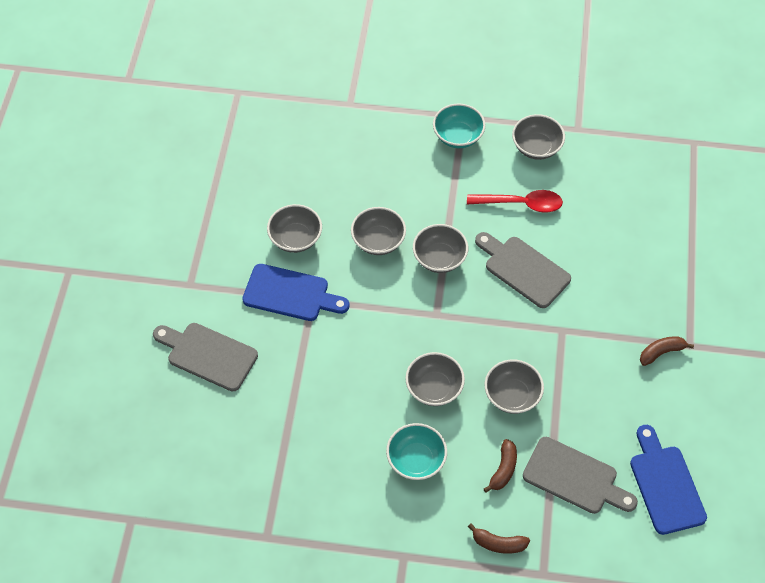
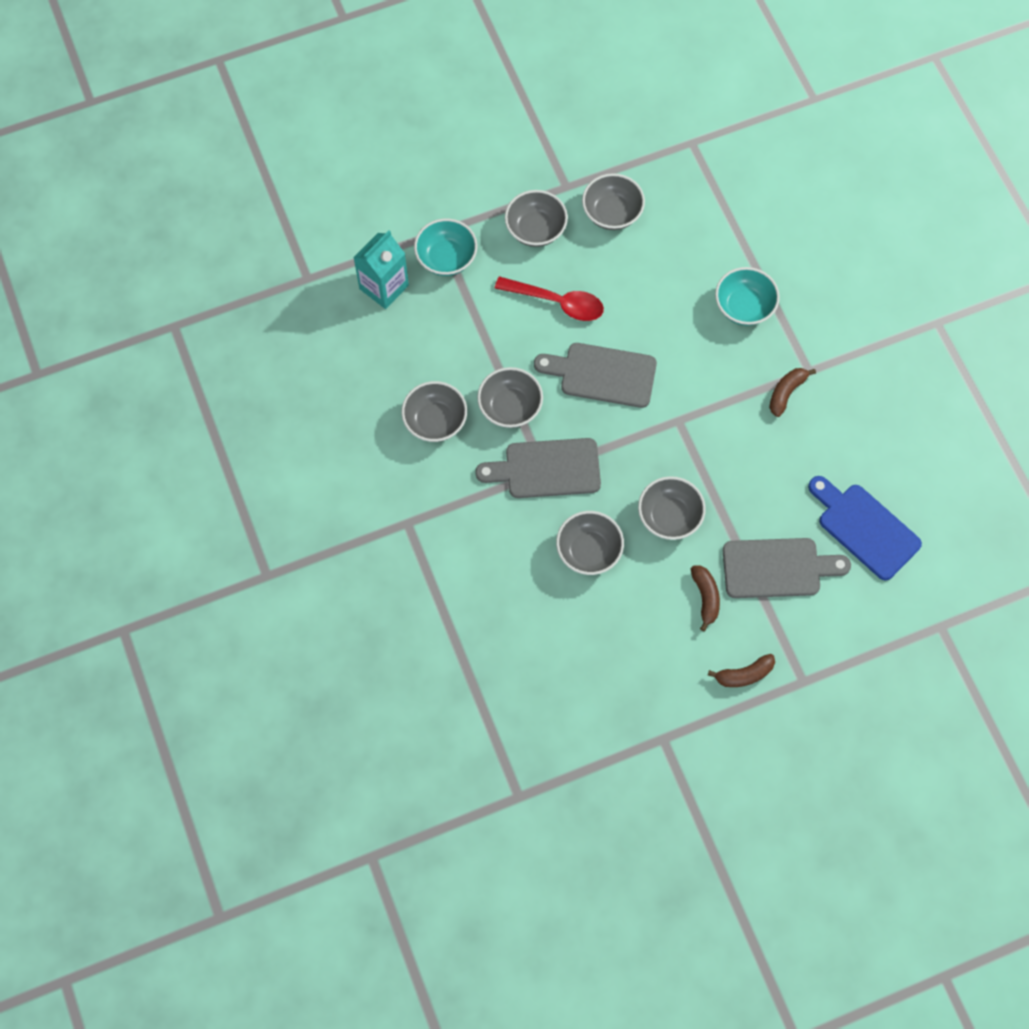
camera: 30 degrees left, 10 degrees up
grey cutting board [153,323,258,392] -> grey cutting board moved to [475,438,601,498]
blue cutting board [242,264,350,321] -> none
grey bowl [267,204,322,253] -> grey bowl moved to [582,173,645,230]
turquoise bowl [386,423,447,480] -> turquoise bowl moved to [715,267,780,326]
red spoon [467,190,563,213] -> red spoon turned 45 degrees clockwise [495,276,604,321]
none -> turquoise carton [353,231,409,309]

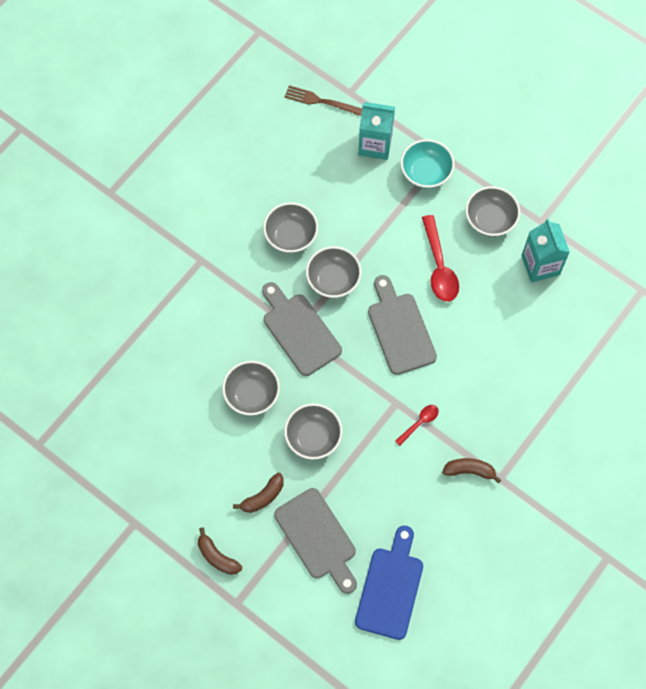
camera: 60 degrees right, 0 degrees up
grey bowl [582,173,645,230] -> turquoise carton [521,219,570,282]
turquoise bowl [715,267,780,326] -> none
none -> brown fork [285,85,362,116]
none -> red spoon [395,405,439,446]

